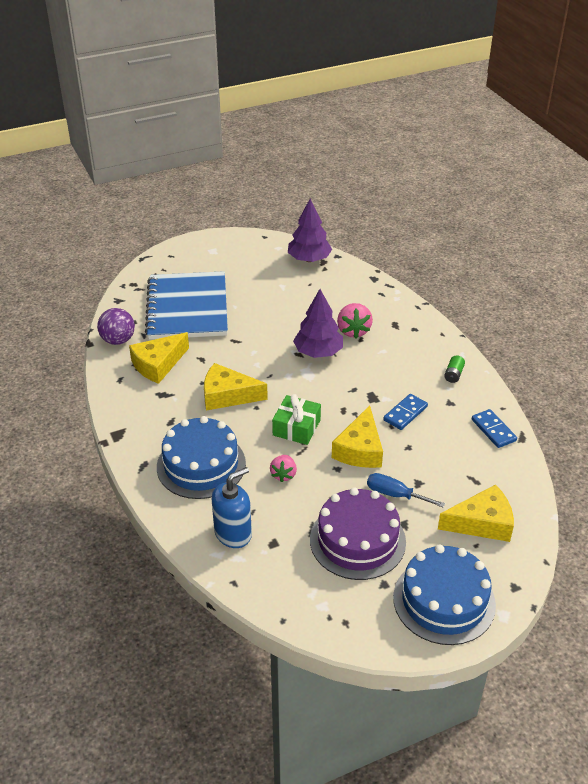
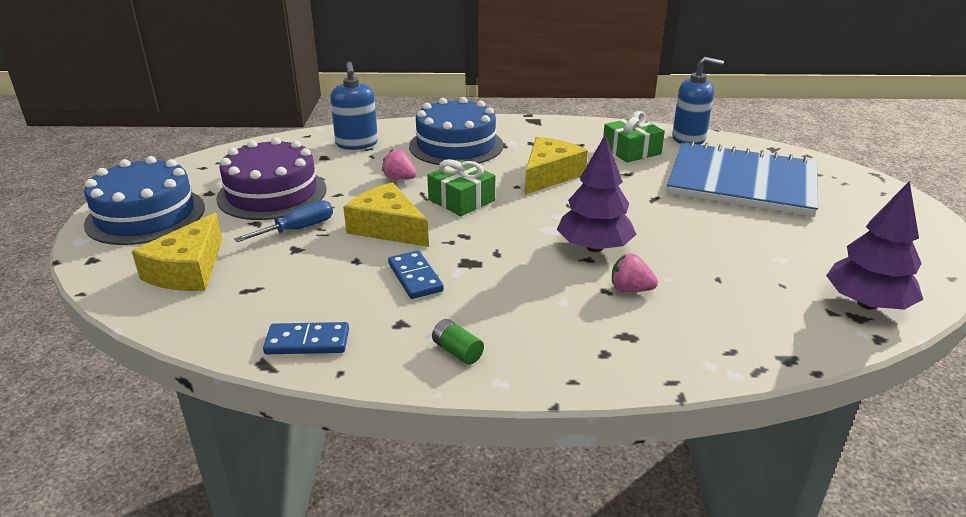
camera: 115 degrees right, 10 degrees down
purple ball [97,308,135,345] -> blue soap dispenser [672,57,724,145]
yellow cheese [129,332,189,384] -> green gift [603,111,665,162]
pink strawberry [337,303,373,338] -> pink strawberry [612,254,658,292], size x0.65

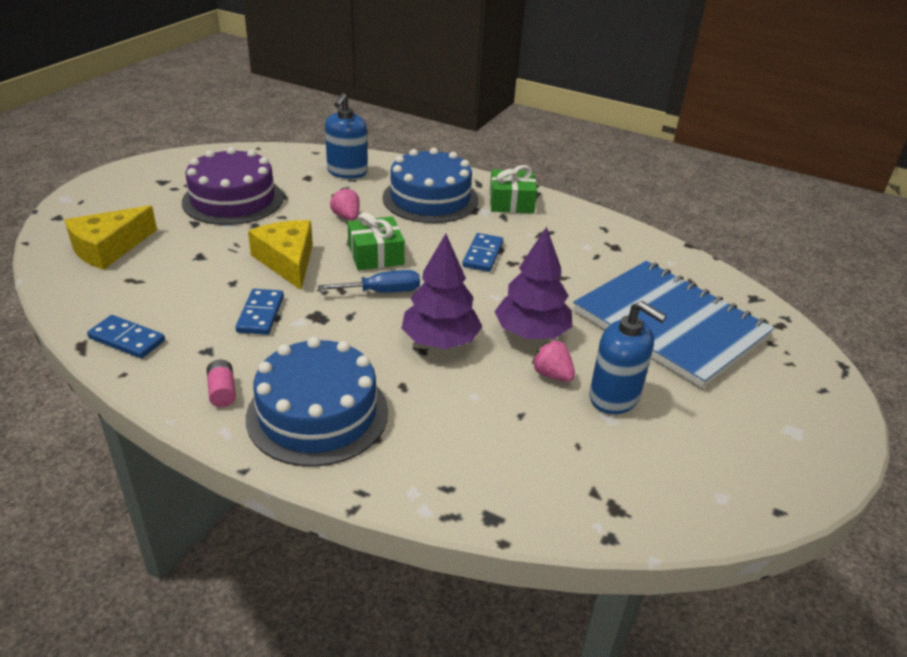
camera: 25 degrees right, 5 degrees up
blue cake [84,156,205,245] -> blue cake moved to [246,337,388,467]
blue screwdriver [234,200,333,242] -> blue screwdriver moved to [318,270,420,293]
green battery [432,319,484,365] -> pink battery [207,360,236,407]
yellow cheese [525,137,588,195] -> blue domino [462,233,503,272]
green gift [603,111,665,162] -> green gift moved to [490,165,537,213]
pink strawberry [612,254,658,292] -> pink strawberry moved to [532,341,575,382]
blue soap dispenser [672,57,724,145] -> blue soap dispenser moved to [589,301,667,414]
purple tree [826,181,923,310] -> purple tree moved to [494,227,572,339]

